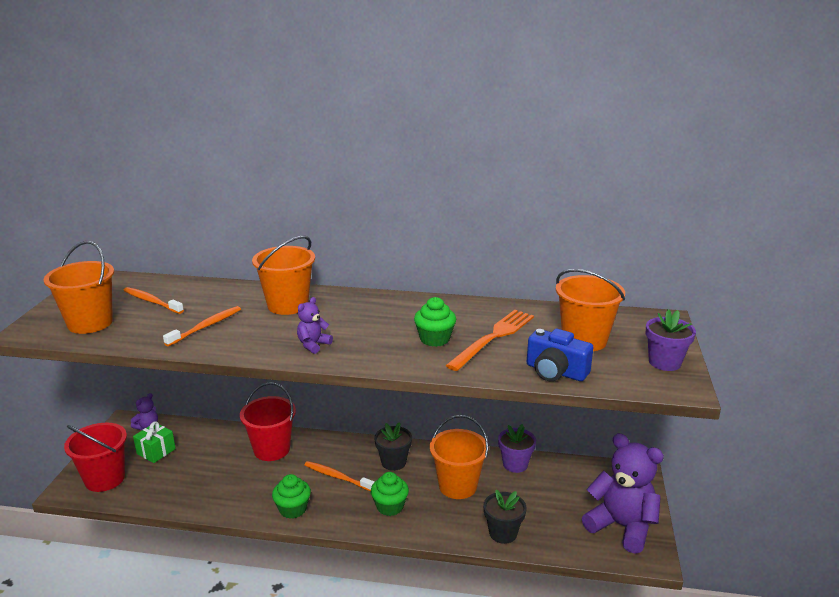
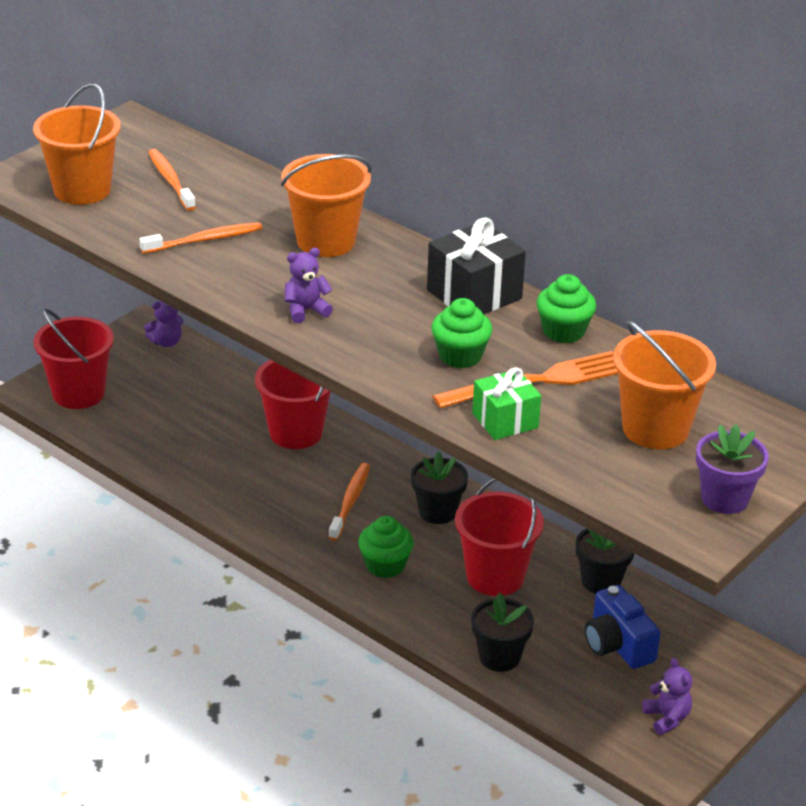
camera: 30 degrees right, 10 degrees up
green gift [133,421,176,463] -> green gift moved to [472,367,541,440]
green cupcake [272,474,311,519] -> green cupcake moved to [537,274,596,343]
orange toothbrush [304,461,374,491] -> orange toothbrush turned 45 degrees clockwise [329,463,370,541]
orange bucket [430,415,489,499] -> red bucket [455,478,544,596]
purple flower pot [498,424,536,473] -> black flower pot [576,528,634,594]
blue camera [527,329,593,381] -> blue camera moved to [585,585,660,669]
purple teddy bear [582,433,664,554] -> purple teddy bear [642,658,692,735], size x0.45
none -> black gift [427,217,526,315]

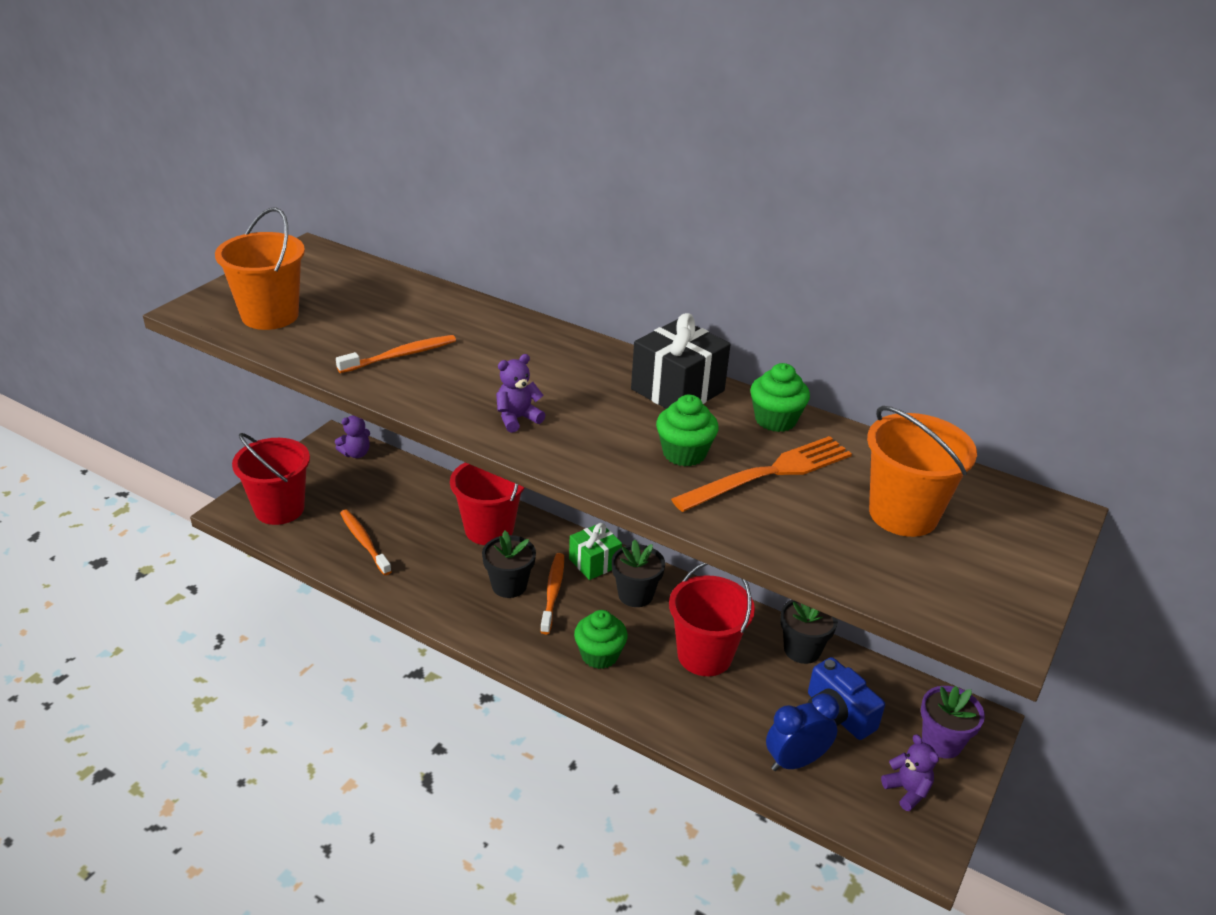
camera: 10 degrees left, 0 degrees up
orange toothbrush [148,149,196,211] -> orange toothbrush moved to [340,509,392,575]
orange bucket [281,154,372,257] -> none
black flower pot [471,593,534,672] -> black flower pot moved to [482,531,536,598]
green gift [472,367,541,440] -> green gift moved to [569,523,622,580]
purple flower pot [696,424,769,514] -> purple flower pot moved to [921,686,985,759]
none -> blue clock [766,693,839,771]

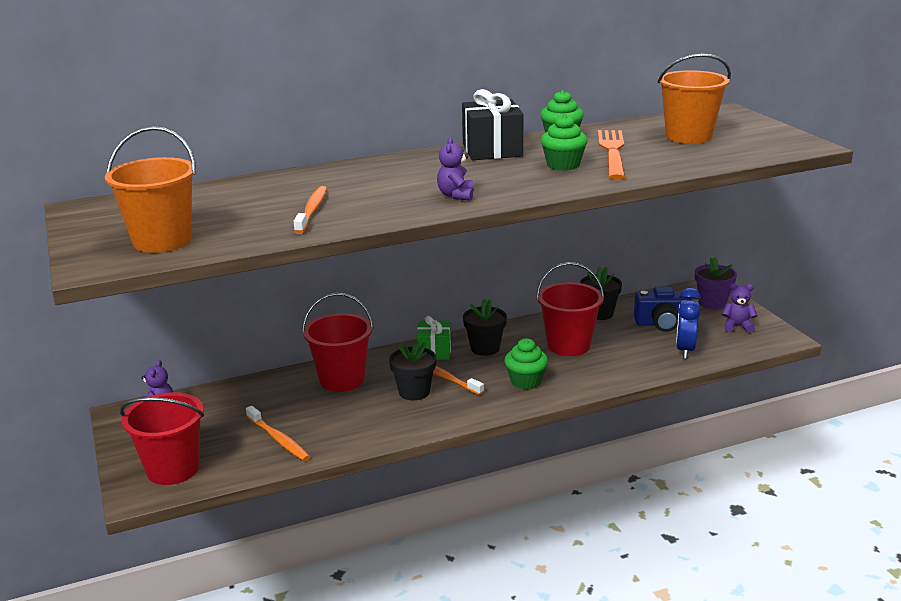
camera: 50 degrees left, 10 degrees down
orange toothbrush [340,509,392,575] -> orange toothbrush turned 135 degrees counterclockwise [246,406,310,461]

